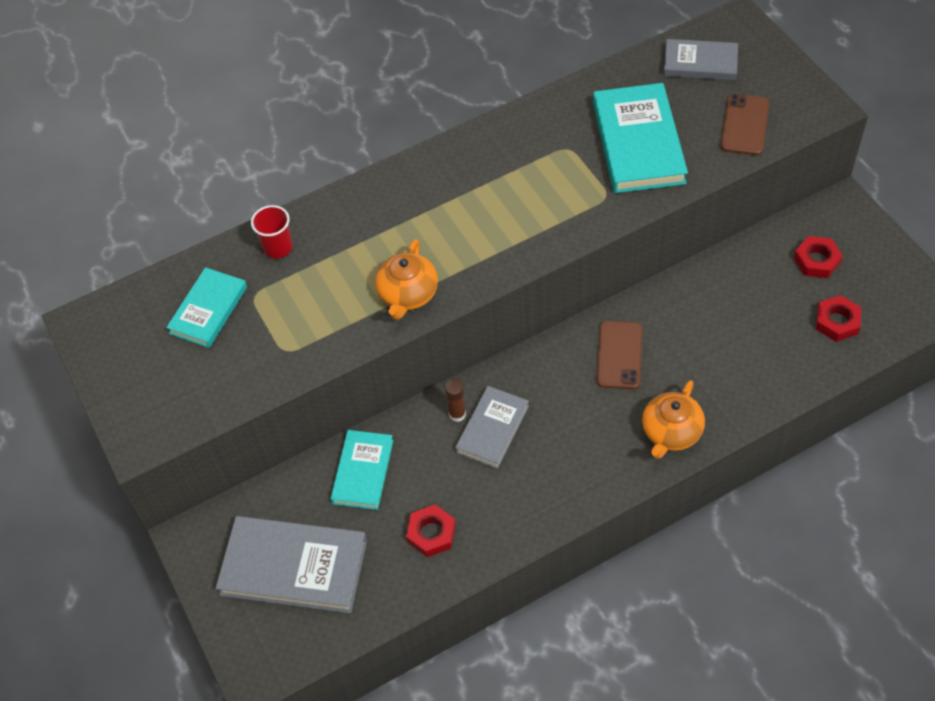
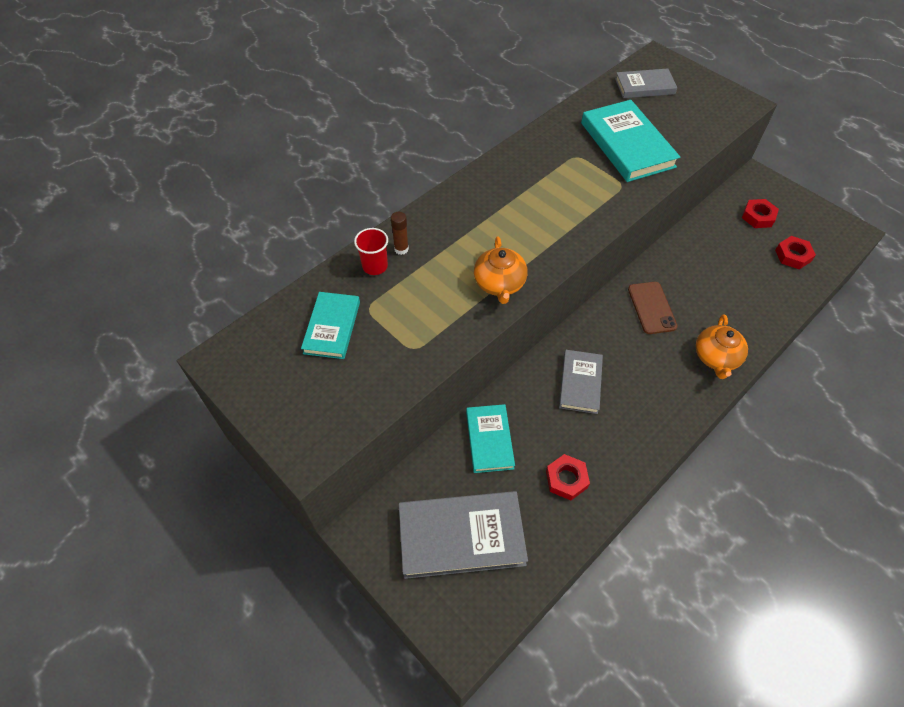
camera: 20 degrees left, 0 degrees up
brown glue stick [445,379,466,422] -> brown glue stick moved to [391,212,409,255]
brown phone [720,94,769,155] -> none

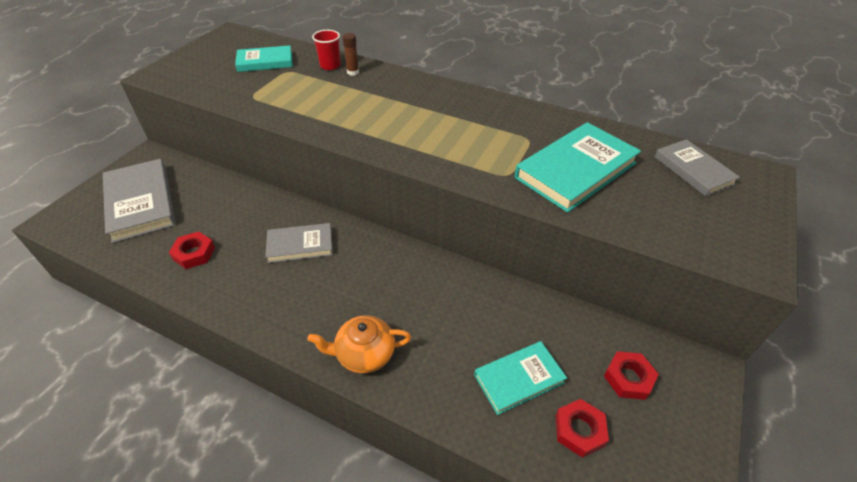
camera: 70 degrees right, 10 degrees down
turquoise book [466,404,515,473] -> turquoise book moved to [474,341,567,415]
orange teapot [474,237,527,304] -> none
brown phone [628,282,678,334] -> none

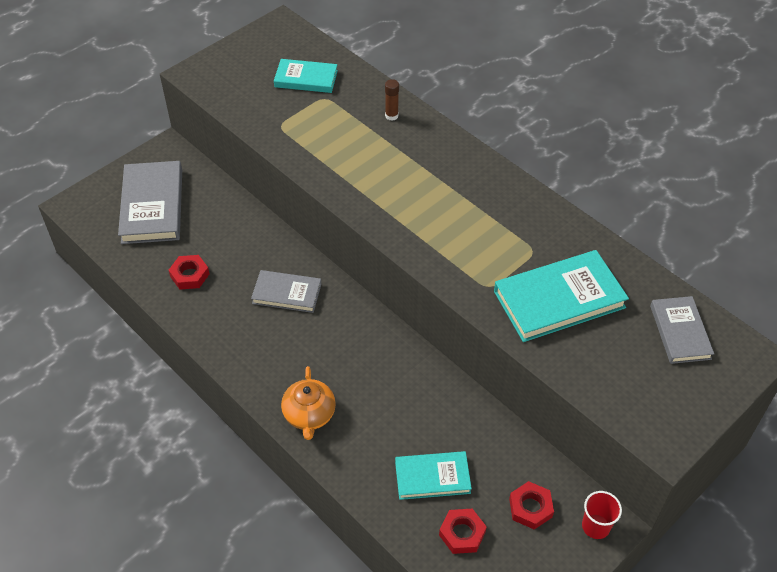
camera: 20 degrees right, 5 degrees up
orange teapot [307,315,411,373] -> orange teapot turned 105 degrees counterclockwise [281,366,336,440]
red cup [312,30,341,70] -> red cup moved to [582,491,622,539]

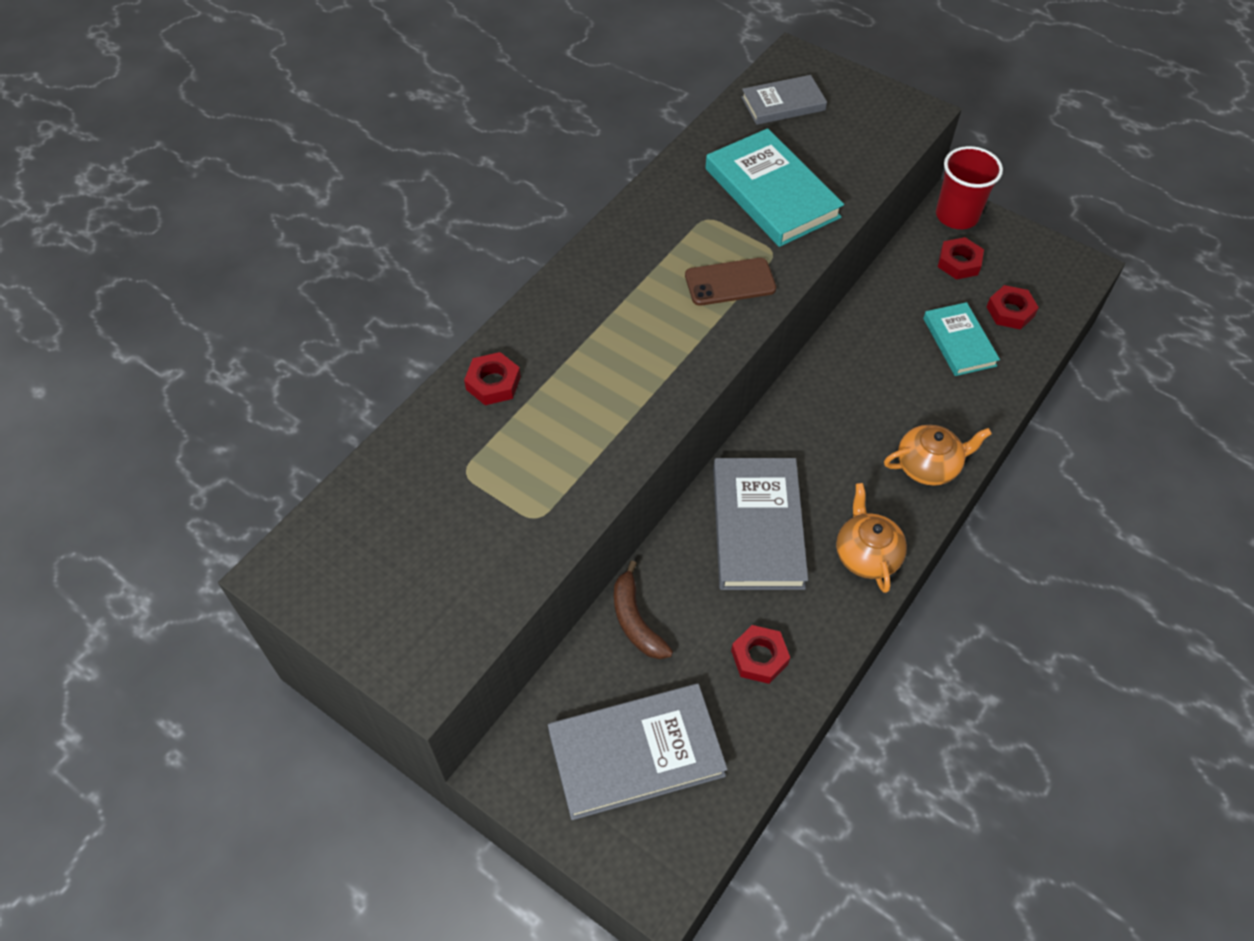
camera: 100 degrees left, 5 degrees up
grey book [251,270,321,313] -> grey book [713,458,808,590], size x1.64
turquoise book [274,59,338,93] -> none
brown glue stick [385,79,399,121] -> red nut [464,352,521,405]
red cup [582,491,622,539] -> red cup [936,146,1003,229], size x1.59
none -> brown banana [614,561,673,659]
none -> brown phone [685,258,776,306]
none -> orange teapot [836,483,907,593]

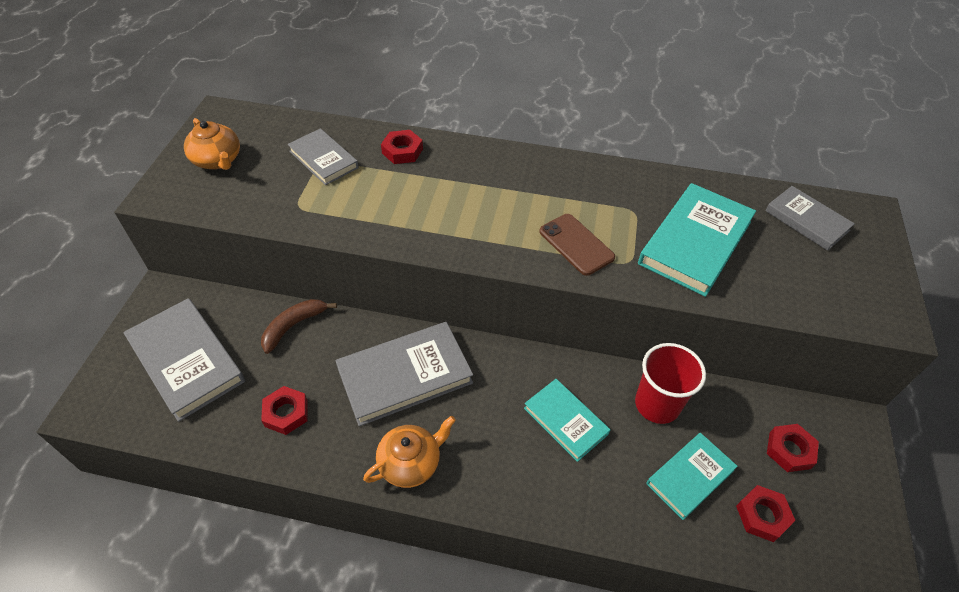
camera: 65 degrees right, 5 degrees down
orange teapot [884,425,992,486] -> orange teapot moved to [184,118,240,170]
red cup [936,146,1003,229] -> red cup moved to [635,343,706,424]
none -> grey book [287,128,359,185]
none -> turquoise book [524,379,610,462]

